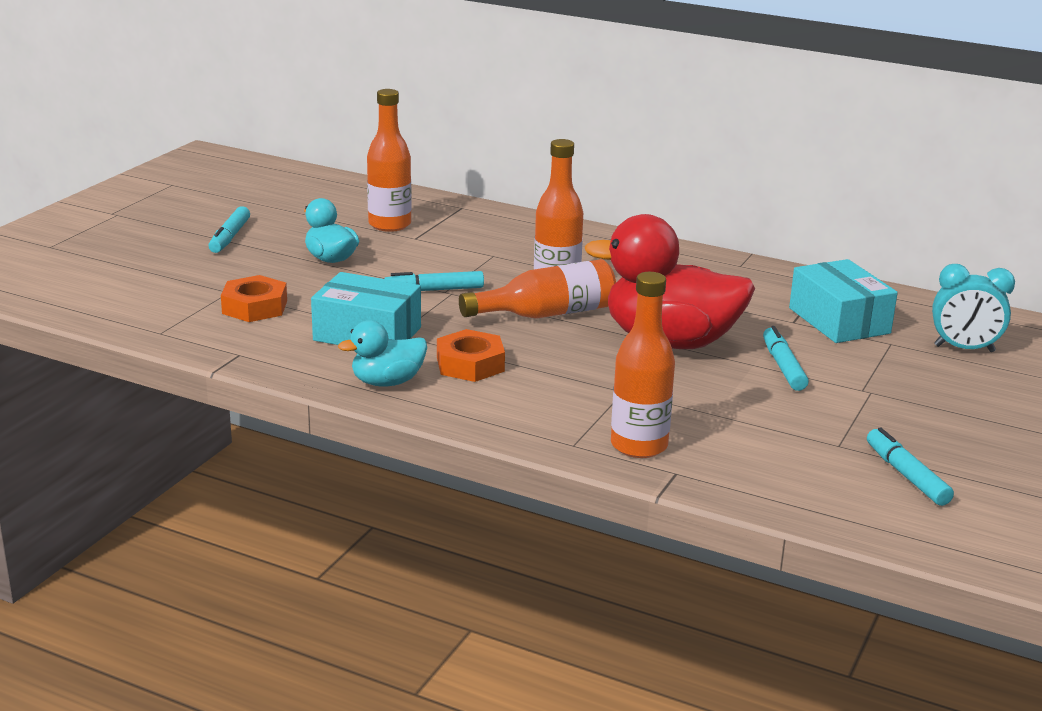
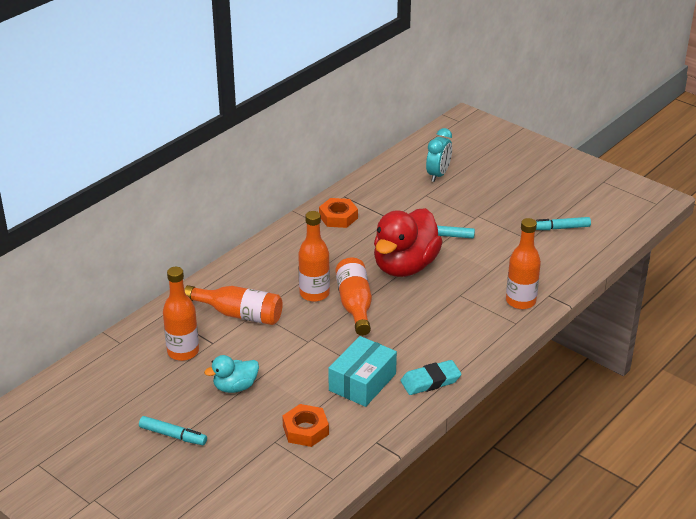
camera: 75 degrees left, 10 degrees up
turquoise duck [338,320,427,387] -> turquoise eraser [400,360,461,395]
turquoise marker [384,271,484,291] -> none
orange nut [437,329,505,382] -> orange nut moved to [319,198,358,228]
turquoise box [789,259,898,343] -> none
none -> orange bottle [184,285,283,325]

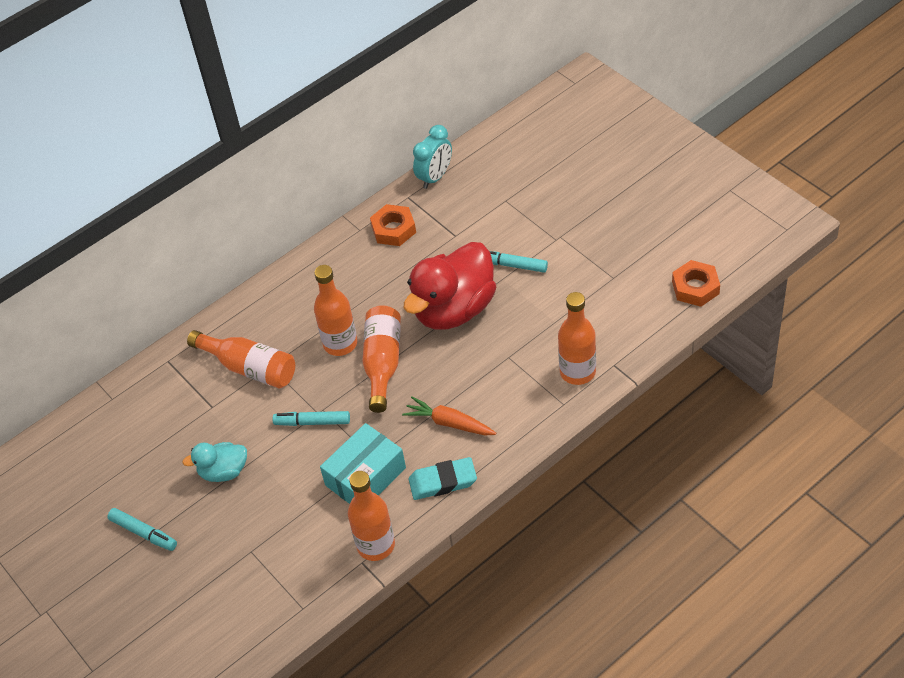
camera: 15 degrees right, 15 degrees up
orange bottle [163,267,199,361] -> orange bottle moved to [348,471,395,561]
orange nut [282,404,329,447] -> orange nut moved to [672,260,720,307]
turquoise clock [426,128,452,182] -> turquoise clock moved to [413,125,452,189]
turquoise marker [536,217,591,230] -> turquoise marker moved to [273,411,350,426]
none -> orange carrot [402,396,496,436]

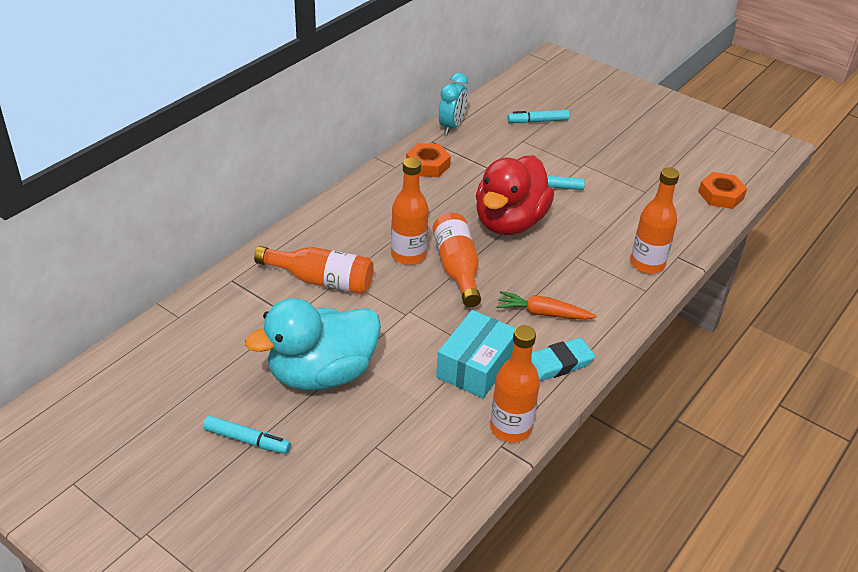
camera: 20 degrees left, 10 degrees down
turquoise duck [182,442,247,482] -> turquoise duck [245,298,381,391], size x1.98
turquoise marker [273,411,350,426] -> turquoise marker moved to [508,110,570,123]

